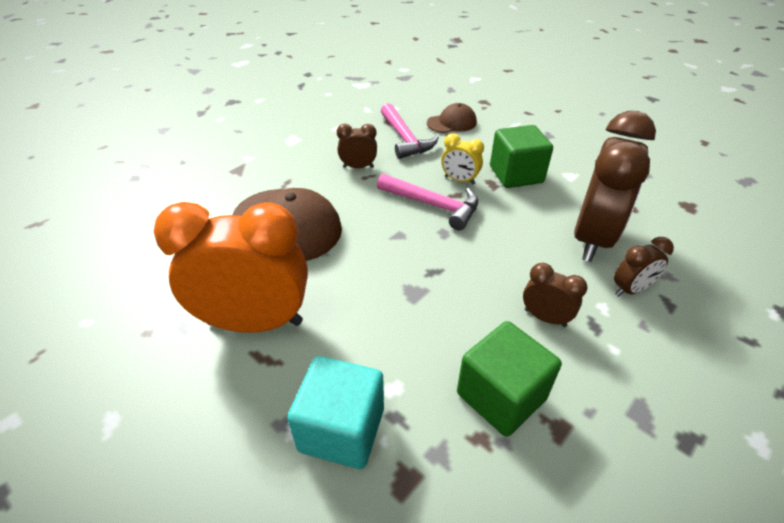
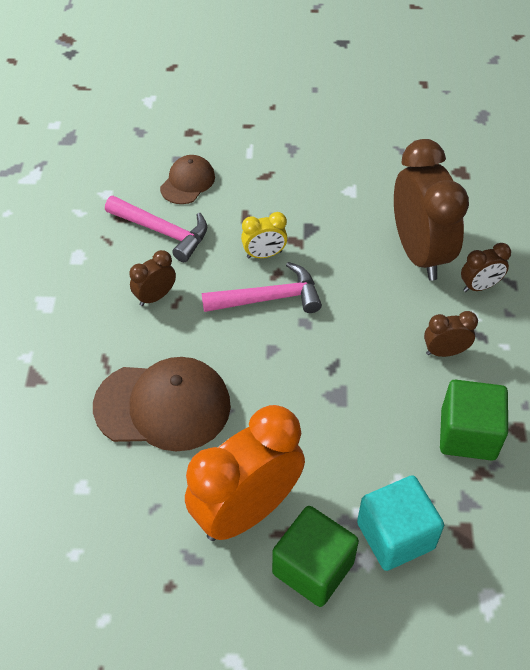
camera: 40 degrees left, 10 degrees up
green cube [490,125,553,188] -> green cube moved to [272,506,359,607]
brown clock [614,237,674,297] -> brown clock turned 45 degrees clockwise [461,243,511,292]

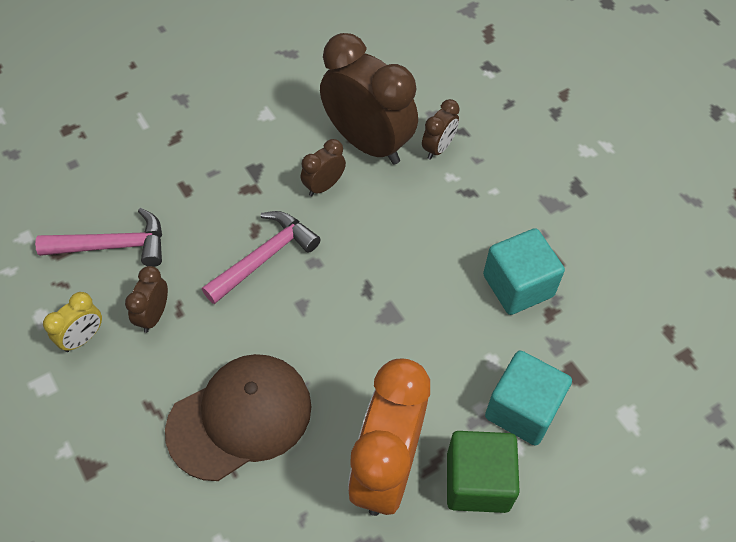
camera: 35 degrees left, 5 degrees up
brown cap [160,155,215,204] -> none
yellow clock [241,212,288,258] -> yellow clock moved to [43,292,102,352]
brown clock [424,311,478,357] -> brown clock moved to [301,139,346,196]
green cube [440,380,508,461] -> turquoise cube [483,228,565,315]

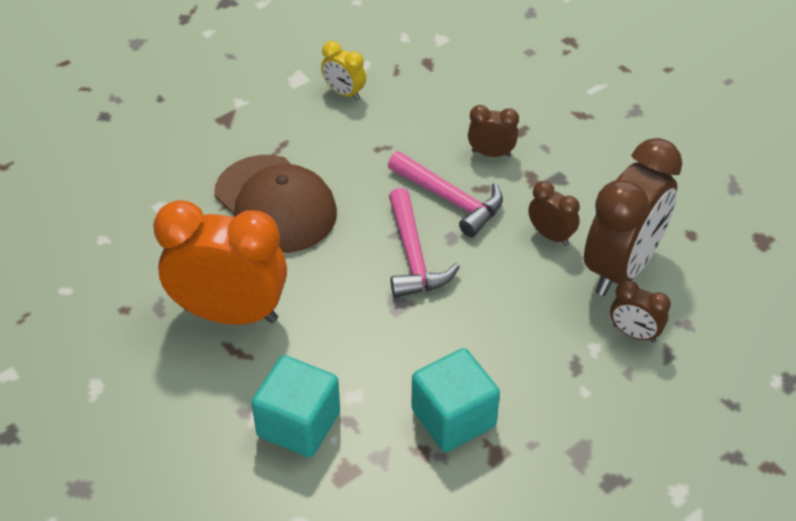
camera: 85 degrees right, 10 degrees down
pink hammer [35,208,162,267] -> pink hammer moved to [389,188,460,298]
brown clock [125,266,168,333] -> brown clock moved to [468,105,519,157]
green cube [447,431,520,513] -> none

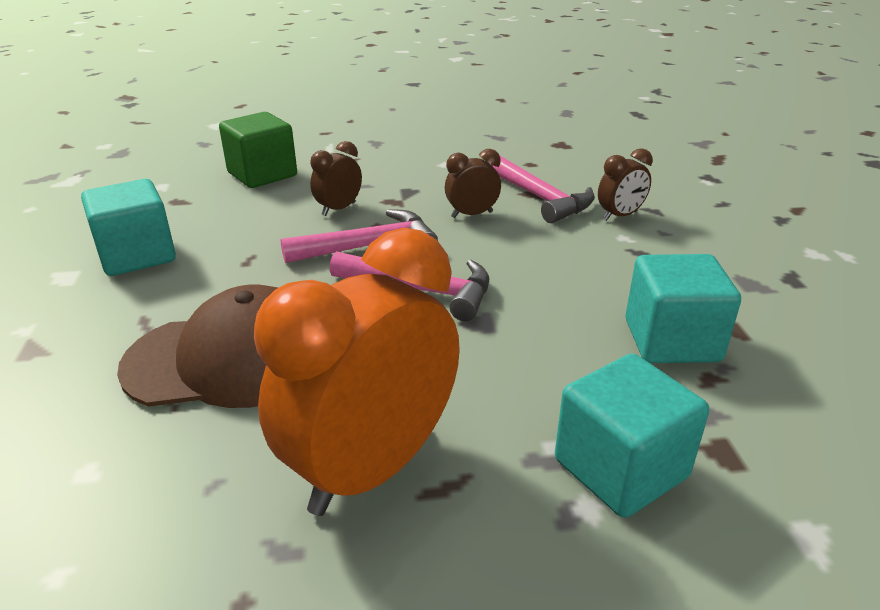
camera: 60 degrees left, 15 degrees down
yellow clock [321,41,366,100] -> turquoise cube [81,179,176,276]
brown clock [584,138,682,296] -> pink hammer [491,155,595,223]
none -> green cube [219,112,297,188]

